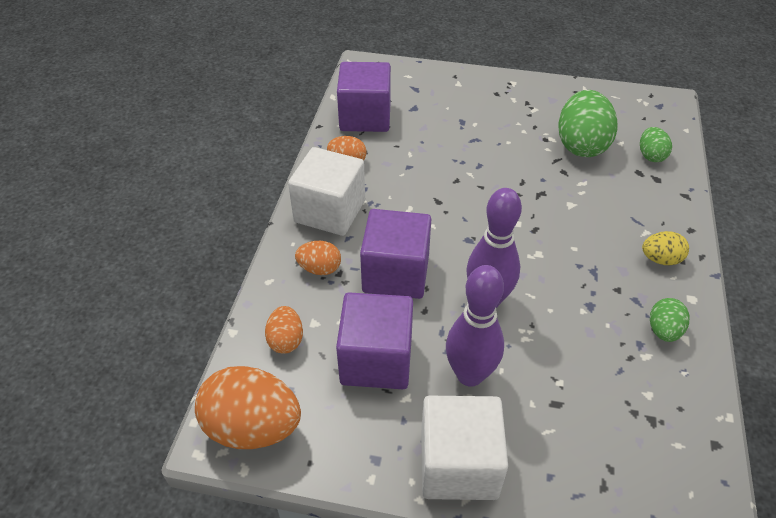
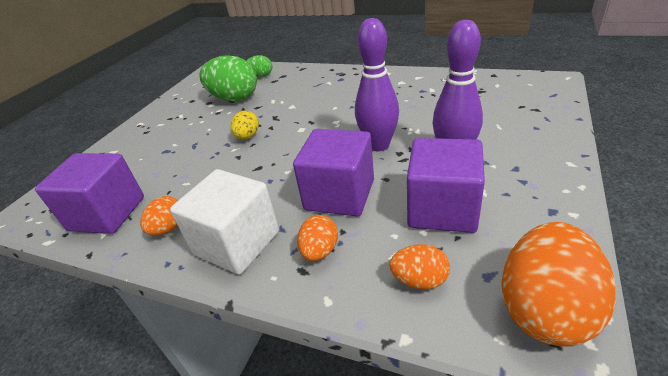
camera: 75 degrees left, 10 degrees down
white cube [421,396,508,500] -> none
yellow egg [642,231,689,265] -> yellow egg moved to [231,111,259,139]
green egg [650,298,690,342] -> none

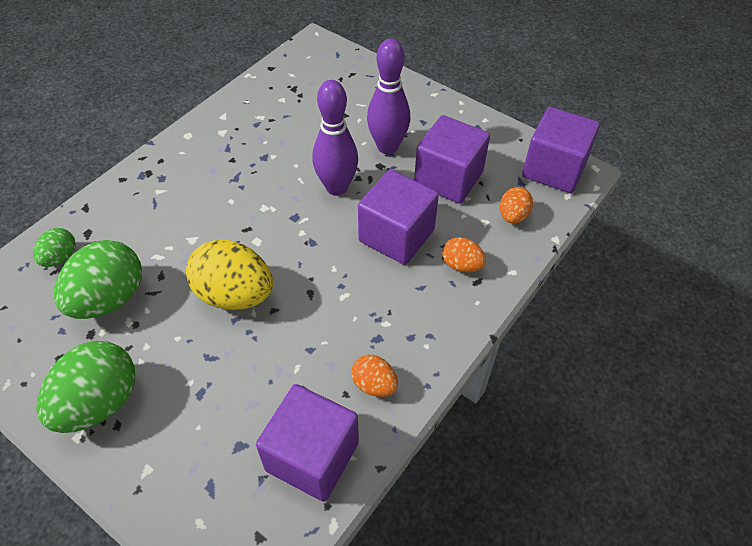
camera: 80 degrees left, 15 degrees up
white cube [170,169,279,275] -> none
yellow egg [231,111,259,139] -> yellow egg [186,239,273,310], size x1.92
orange egg [501,222,616,347] -> purple cube [522,107,600,193]
none -> green egg [36,341,135,433]

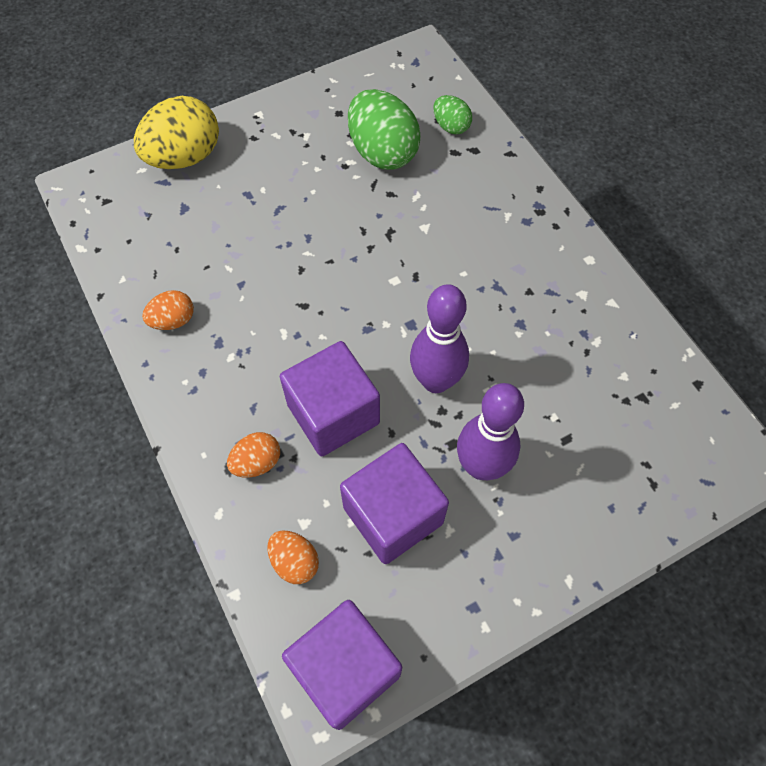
camera: 115 degrees right, 10 degrees up
green egg [36,341,135,433] -> none
yellow egg [186,239,273,310] -> yellow egg moved to [134,96,219,169]
purple cube [256,384,359,502] -> none

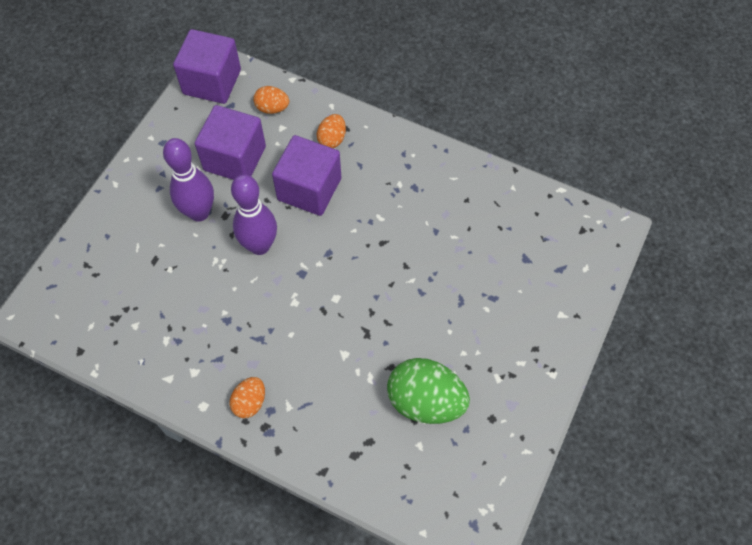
camera: 145 degrees right, 0 degrees up
yellow egg [134,96,219,169] -> none
orange egg [142,290,194,330] -> orange egg moved to [230,377,265,418]
green egg [433,95,472,135] -> none

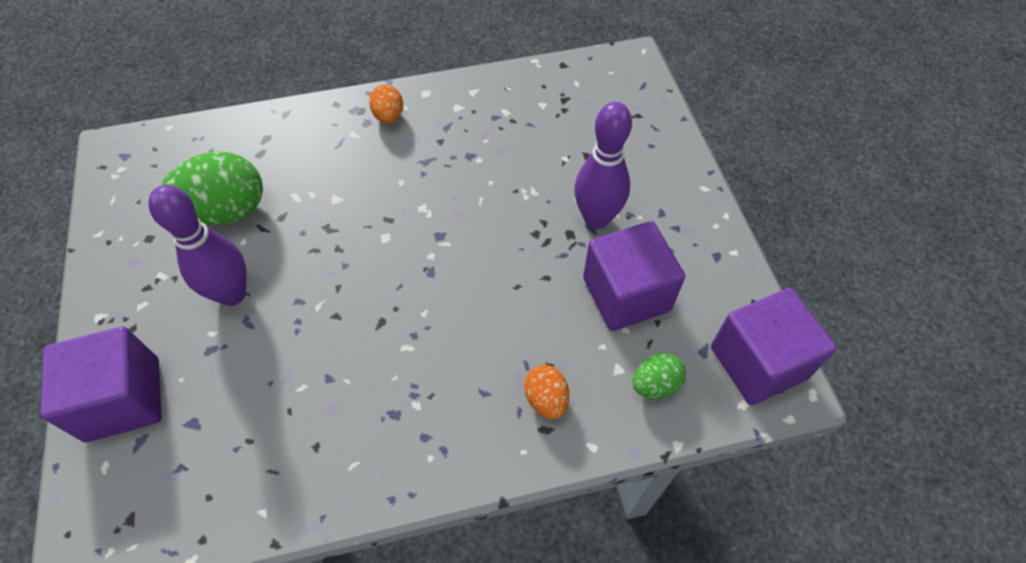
camera: 140 degrees right, 5 degrees down
purple bowling pin [231,174,277,255] -> purple bowling pin moved to [148,185,247,306]
orange egg [253,86,289,114] -> green egg [633,353,686,399]
purple cube [272,135,341,216] -> purple cube moved to [40,327,162,442]

